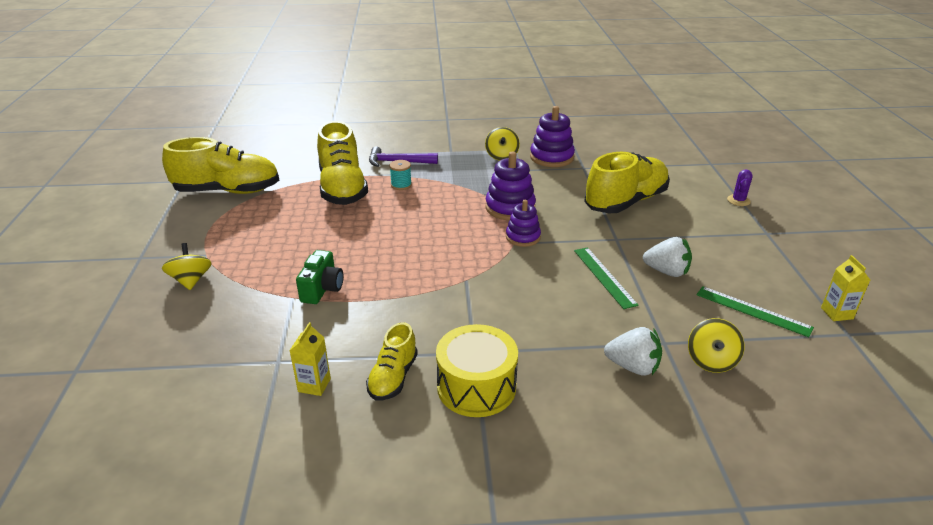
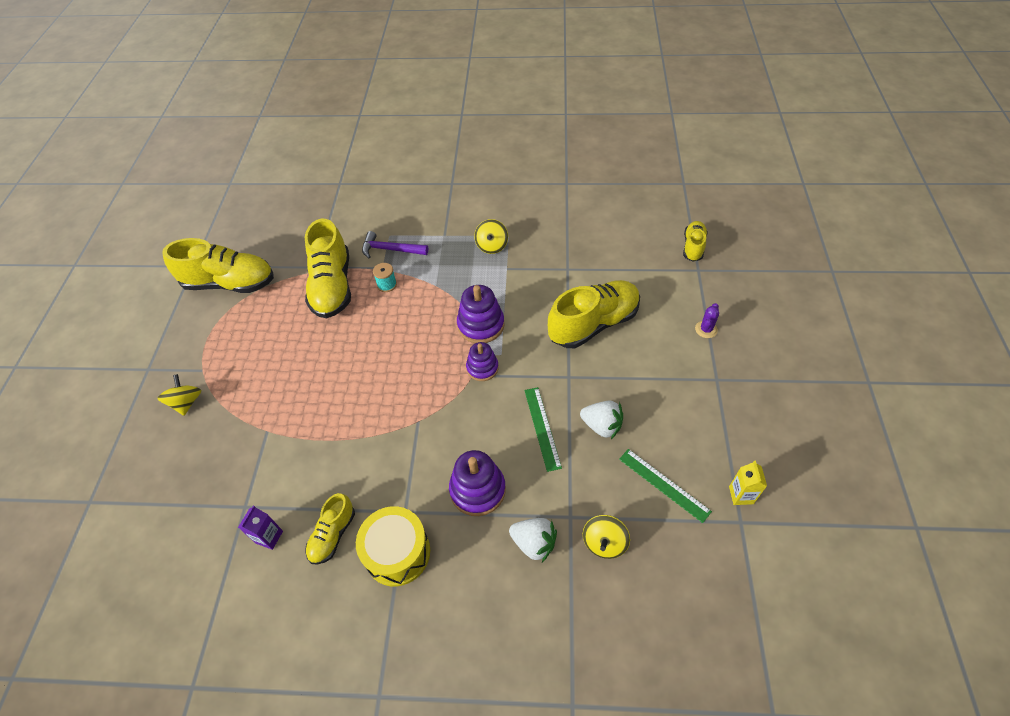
camera: 10 degrees right, 20 degrees up
yellow carton [289,322,331,396] -> purple carton [238,506,283,550]
green camera [296,250,344,304] -> none
purple stacking toy [530,106,575,167] -> purple stacking toy moved to [449,450,506,516]
none -> yellow shoe [683,221,708,262]

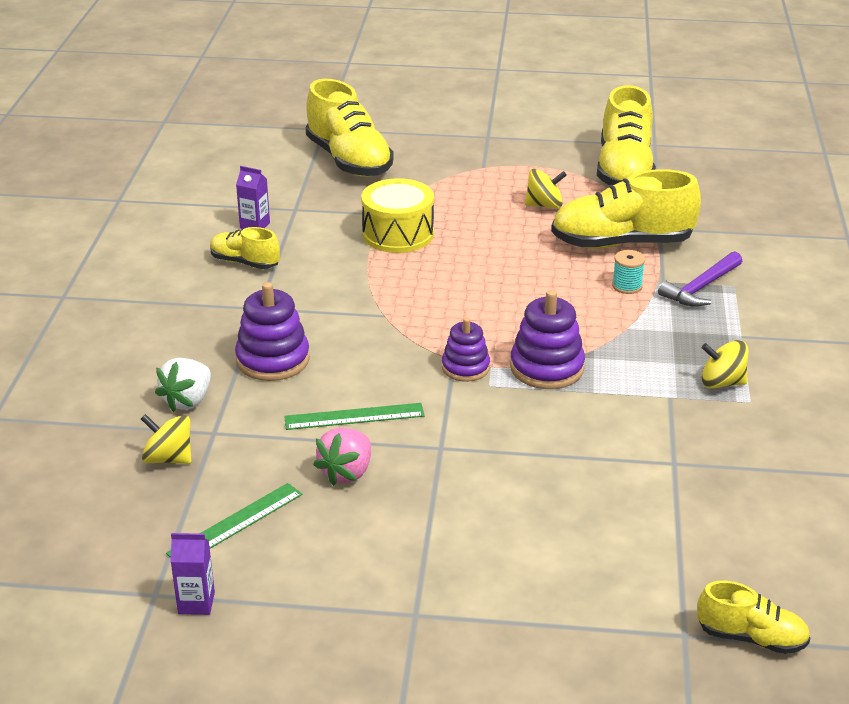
camera: 90 degrees right, 20 degrees down
yellow spinning top [157,374,201,416] -> yellow spinning top moved to [525,169,567,209]
yellow drum [356,506,430,586] -> yellow drum moved to [361,178,434,253]
purple hammer [362,231,428,258] -> purple hammer turned 150 degrees counterclockwise [658,251,742,307]
yellow shoe [548,280,640,348] -> yellow shoe moved to [306,79,394,177]
white strawberry [580,401,623,439] -> pink strawberry [313,428,371,486]
purple cactus [695,303,719,338] -> none
yellow carton [729,461,767,505] -> purple carton [171,533,215,615]

